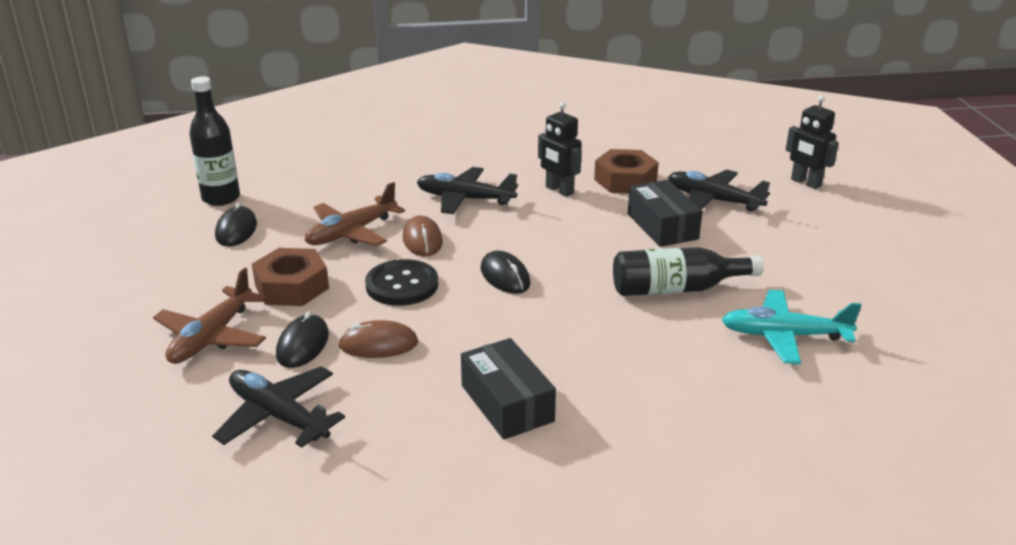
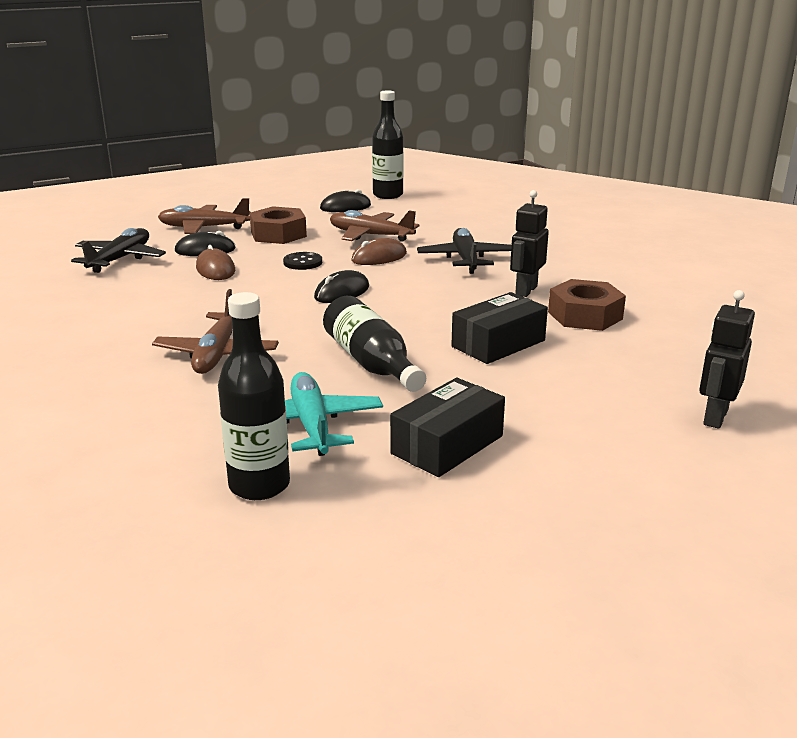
camera: 70 degrees right, 5 degrees down
black button [365,259,438,306] -> black button [283,252,322,270], size x0.63
black box [461,338,556,440] -> black box moved to [390,378,505,477]
black plane [668,170,770,212] -> none
none -> brown plane [152,289,279,374]
none -> black bottle [218,292,290,500]

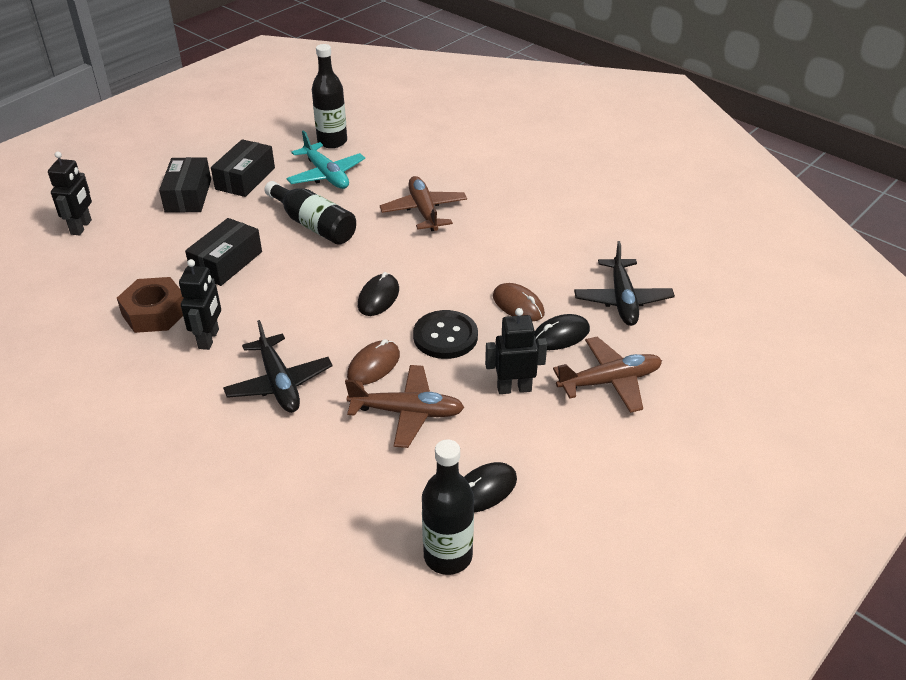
camera: 160 degrees right, 15 degrees up
brown nut [250,206,307,244] -> black robot [485,308,547,394]
black button [283,252,322,270] -> black button [413,310,478,359], size x1.59
none -> black box [159,157,211,213]

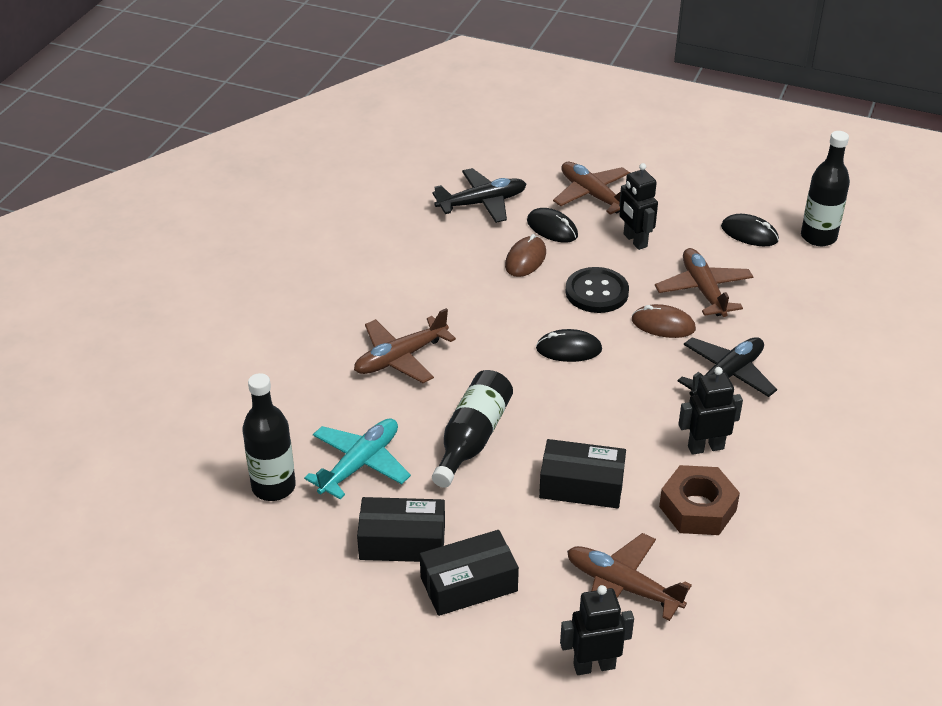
camera: 110 degrees left, 0 degrees up
none -> brown plane [567,533,692,621]

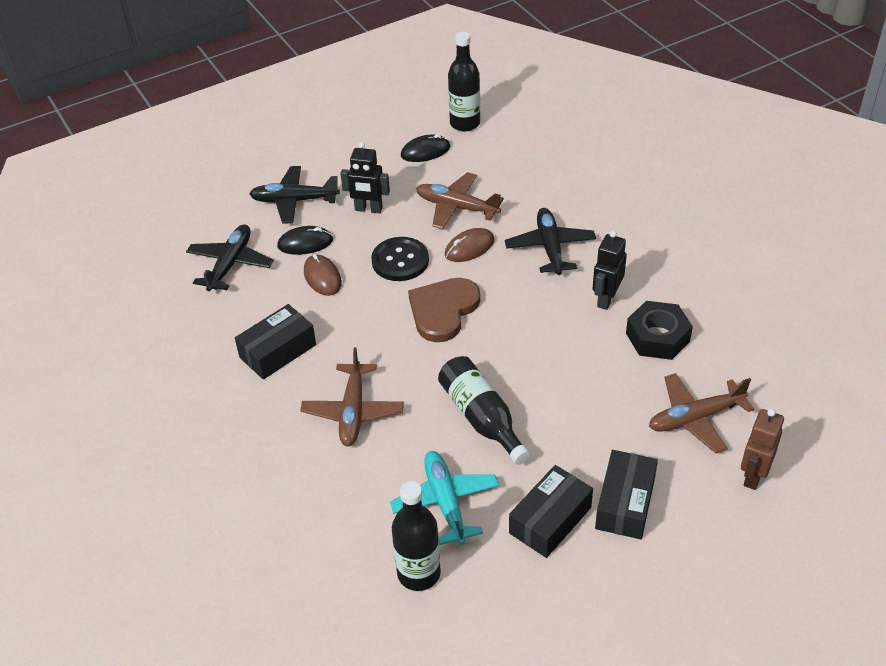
camera: 50 degrees left, 5 degrees up
black mouse [536,329,602,362] -> brown heart [408,278,480,342]
black box [539,439,626,508] -> black box moved to [235,304,316,379]
brown plane [553,162,630,215] -> black plane [249,166,340,224]
black robot [560,585,634,675] -> brown robot [741,408,784,490]
brown nut [659,465,740,535] -> black nut [626,301,693,360]

